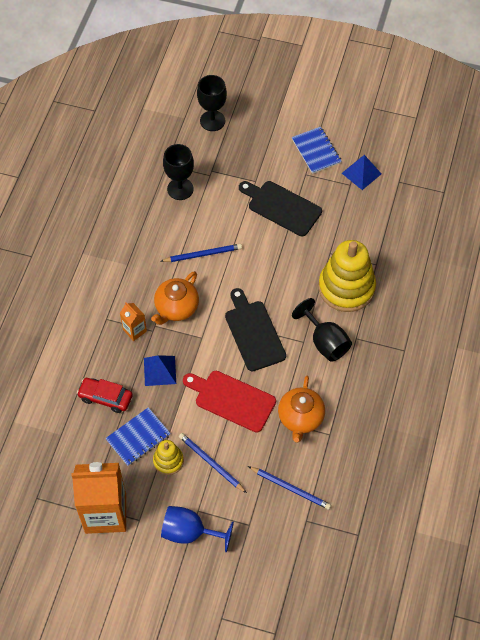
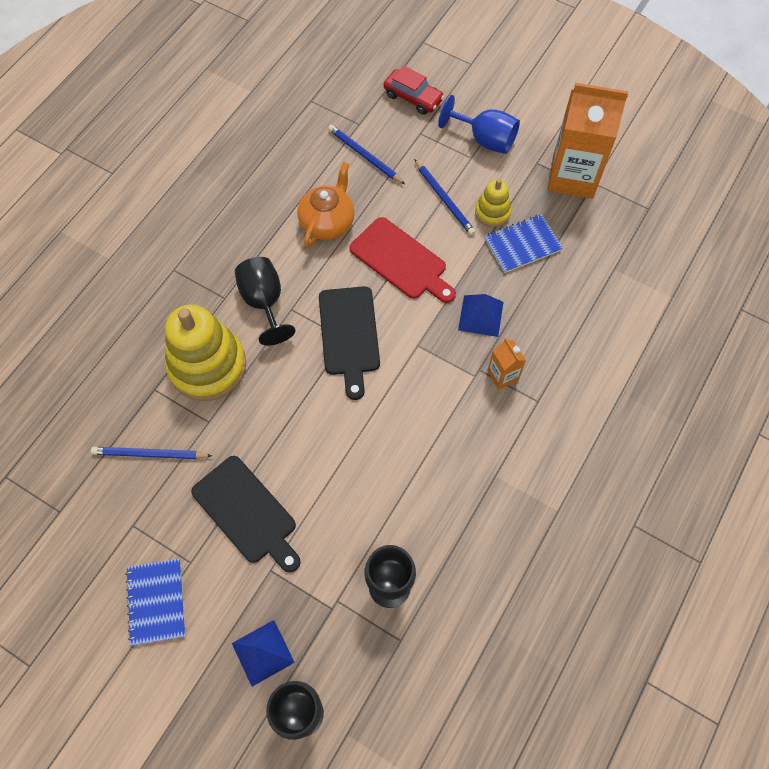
camera: 165 degrees left, 5 degrees up
red car [77,378,133,413] -> red car moved to [384,66,444,115]
orange teapot [151,271,199,325] -> none
blue pencil [160,244,242,262] -> blue pencil moved to [91,447,212,459]
blue pyramid [342,155,382,190] -> blue pyramid moved to [232,620,295,687]

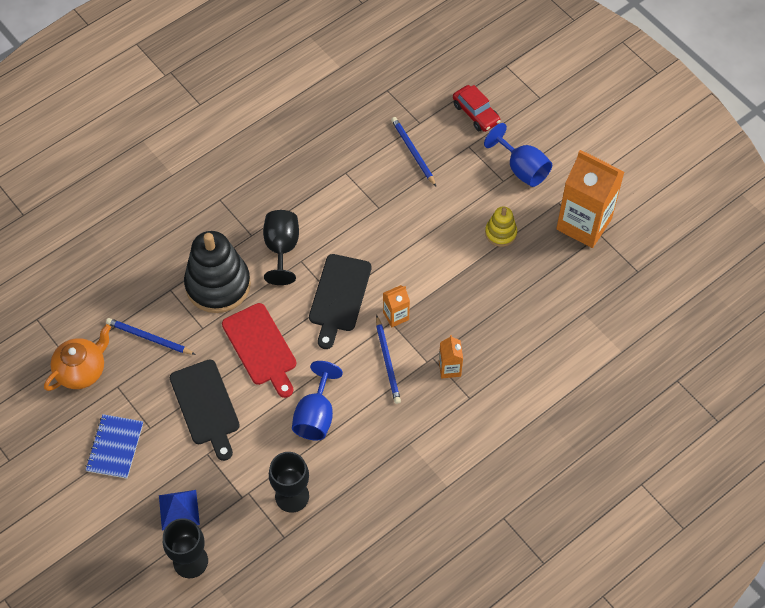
camera: 20 degrees right, 5 degrees down
yellow stacking toy [165,305,246,401] -> black stacking toy [184,231,251,313]
orange teapot [297,162,355,248] -> orange teapot moved to [44,324,111,391]
red cutting board [349,217,456,303] -> red cutting board moved to [222,303,296,398]
blue pencil [414,159,476,236] -> blue pencil moved to [376,315,401,404]
blue pyramid [458,294,504,337] -> none
blue notebook [484,214,563,273] -> none
none -> blue goblet [292,361,343,440]
none -> orange carton [383,285,410,327]

